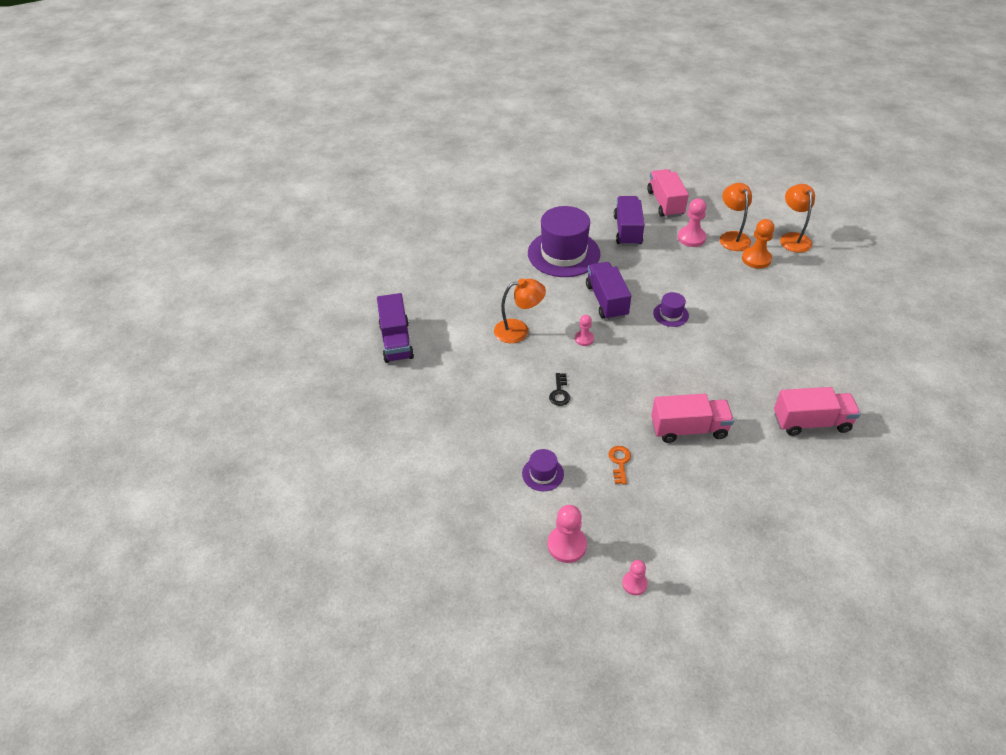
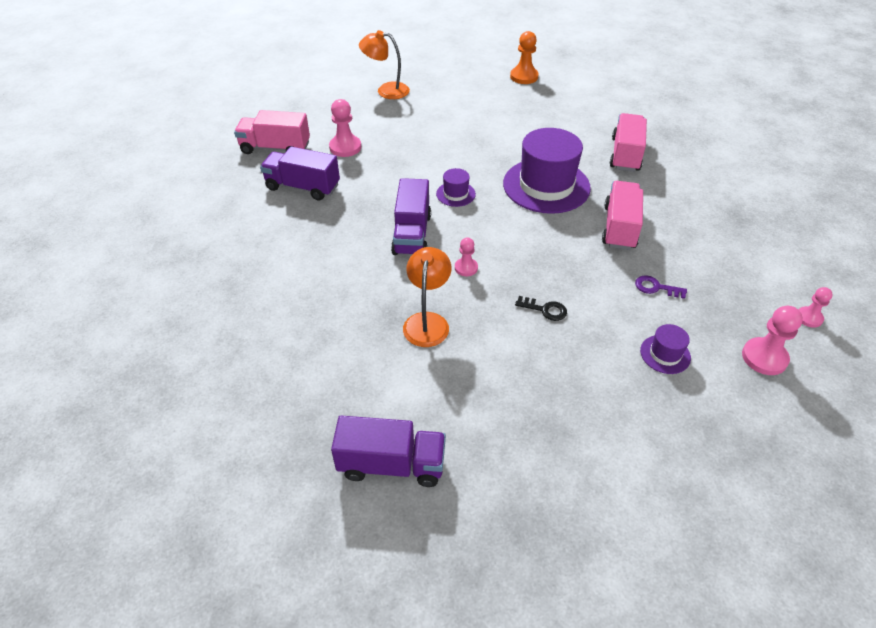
camera: 75 degrees left, 0 degrees up
purple hat [528,206,600,277] -> purple hat moved to [503,128,591,214]
purple truck [586,262,631,320] -> purple truck turned 90 degrees counterclockwise [391,178,431,255]
orange key [609,446,631,484] -> purple key [635,275,687,299]
orange lamp [720,183,752,251] -> none
orange pawn [742,219,775,269] -> orange pawn moved to [510,31,539,84]

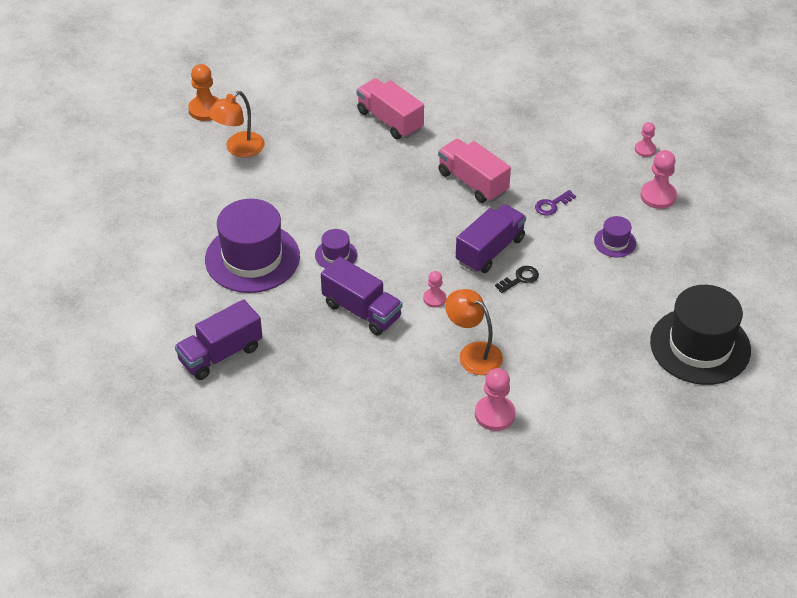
camera: 55 degrees left, 0 degrees up
pink truck [234,110,310,154] -> none
pink pawn [329,99,361,157] -> pink pawn moved to [475,368,516,431]
purple truck [331,416,446,487] -> purple truck moved to [456,204,526,273]
orange lamp [359,30,410,99] -> orange lamp moved to [208,91,265,158]
purple hat [503,128,591,214] -> purple hat moved to [205,199,300,293]
none -> black hat [650,285,751,385]

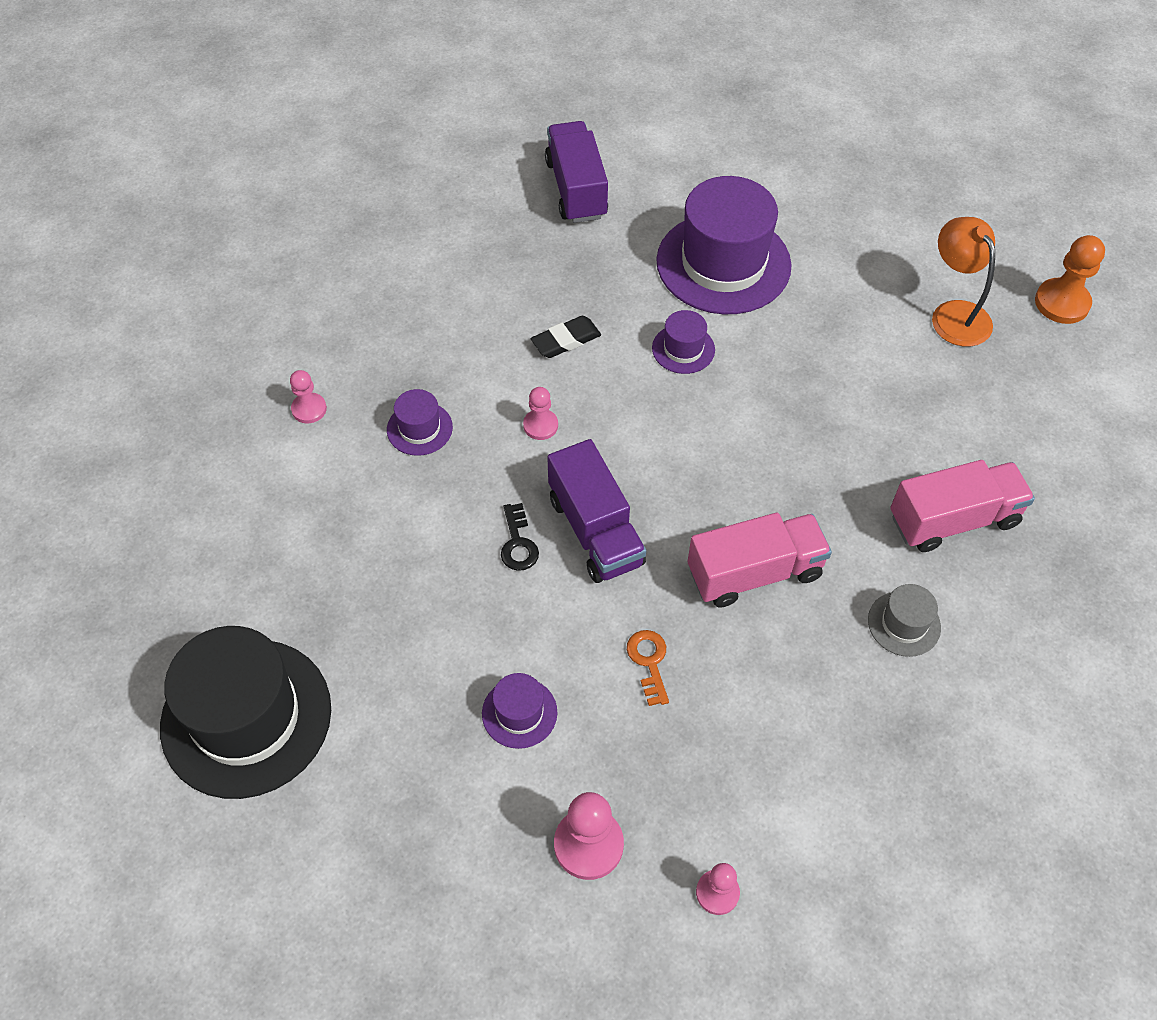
camera: 115 degrees right, 10 degrees up
purple truck [321,257,402,336] -> black eraser [531,316,601,358]
orange lamp [445,289,503,375] -> purple hat [387,389,453,456]
pink pawn [475,368,516,431] -> pink pawn [290,370,327,423], size x0.61
purple key [535,190,576,216] -> orange key [627,630,669,706]
none -> grey hat [868,584,941,657]

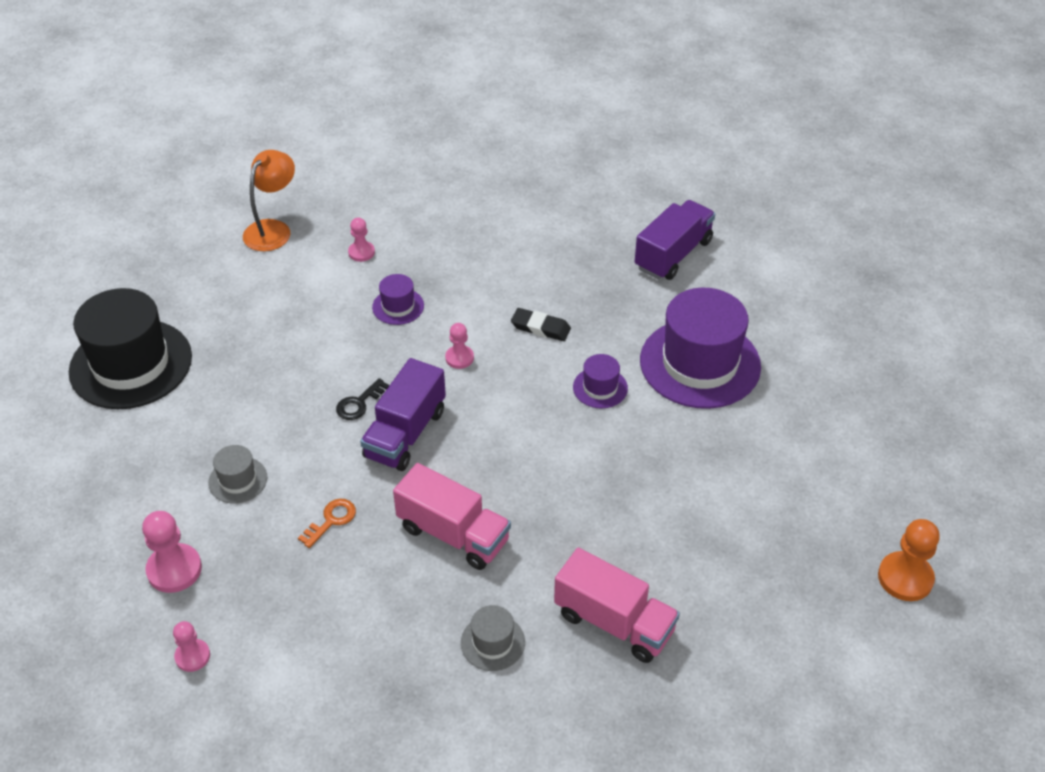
camera: 50 degrees right, 10 degrees down
purple hat [482,673,557,749] -> grey hat [208,445,267,503]
orange lamp [932,217,995,347] -> orange lamp moved to [243,150,295,251]

